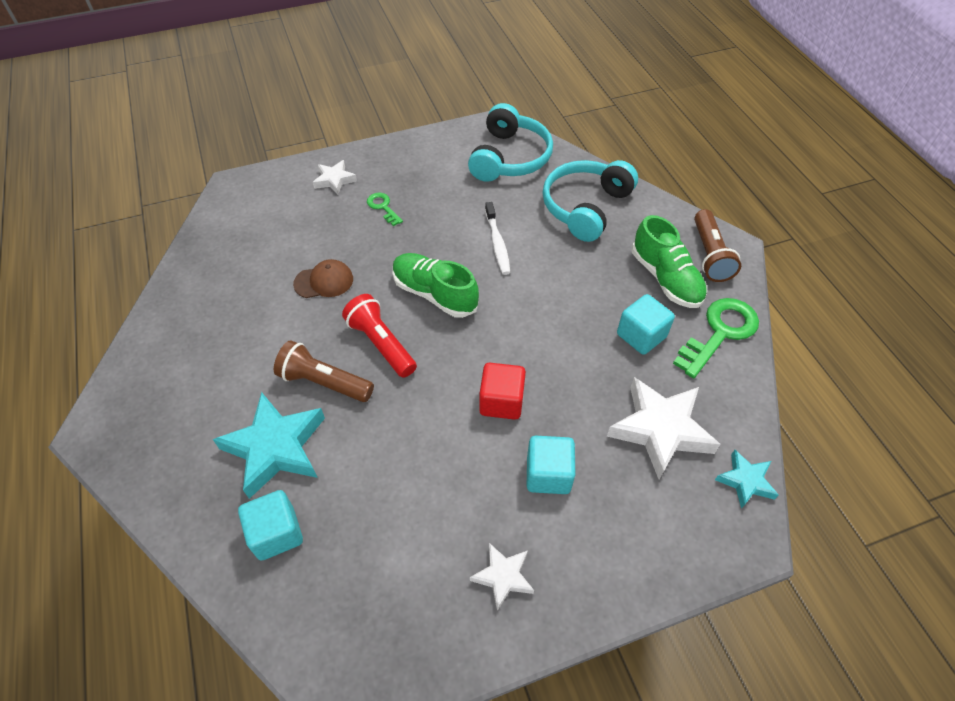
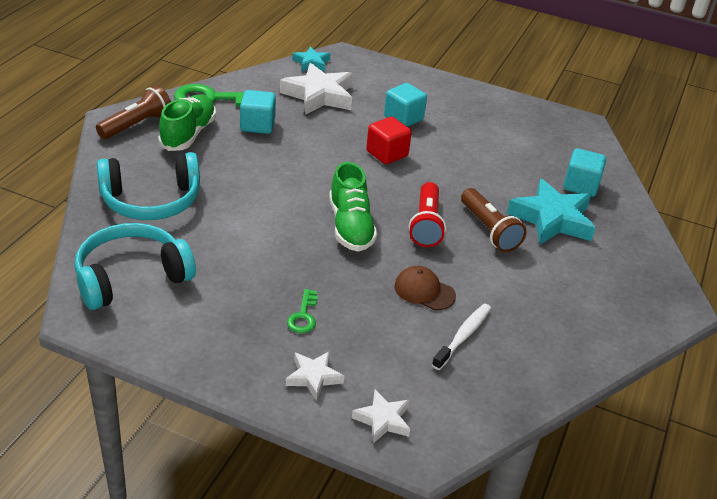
camera: 140 degrees left, 15 degrees down
white star [470,543,534,611] -> white star moved to [352,390,410,443]
white toothbrush [485,202,511,275] -> white toothbrush moved to [432,304,491,370]

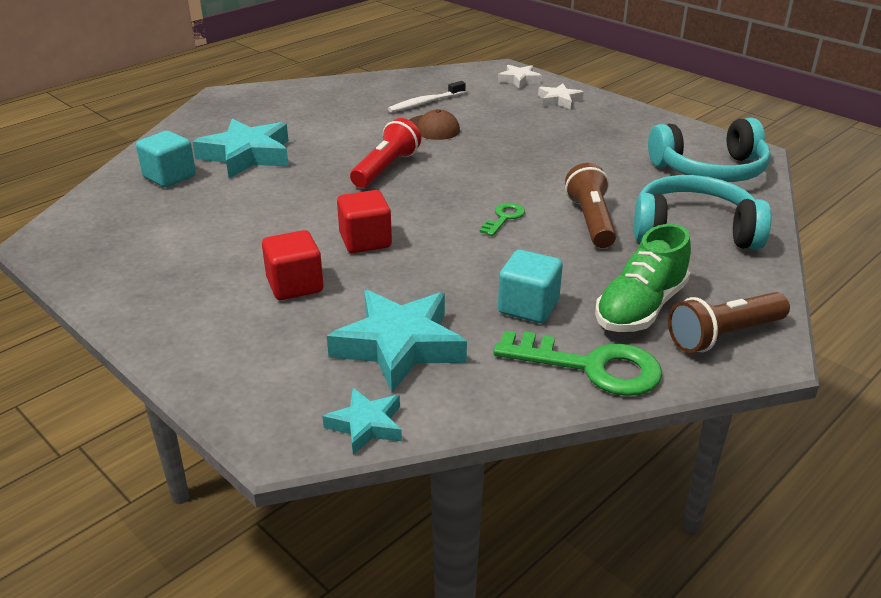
camera: 155 degrees left, 5 degrees down
white star [280,63,353,115] -> turquoise star [327,290,467,393]
green key [287,289,318,333] -> green key moved to [480,203,525,236]
green shoe [329,162,377,252] -> none
turquoise cube [384,83,427,127] -> red cube [262,230,323,300]
brown flashlight [461,188,526,252] -> brown flashlight moved to [565,163,616,248]

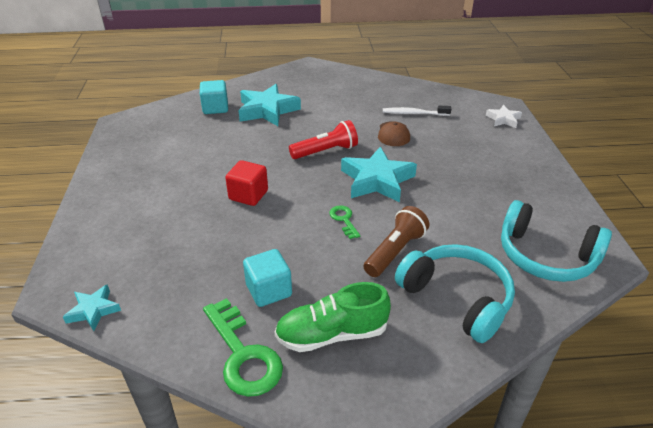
camera: 40 degrees right, 5 degrees up
red cube [262,230,323,300] -> none
turquoise star [327,290,467,393] -> turquoise star moved to [341,147,417,202]
green key [480,203,525,236] -> green key turned 90 degrees counterclockwise [329,205,360,239]
white star [538,83,584,109] -> none
brown flashlight [668,292,790,353] -> none

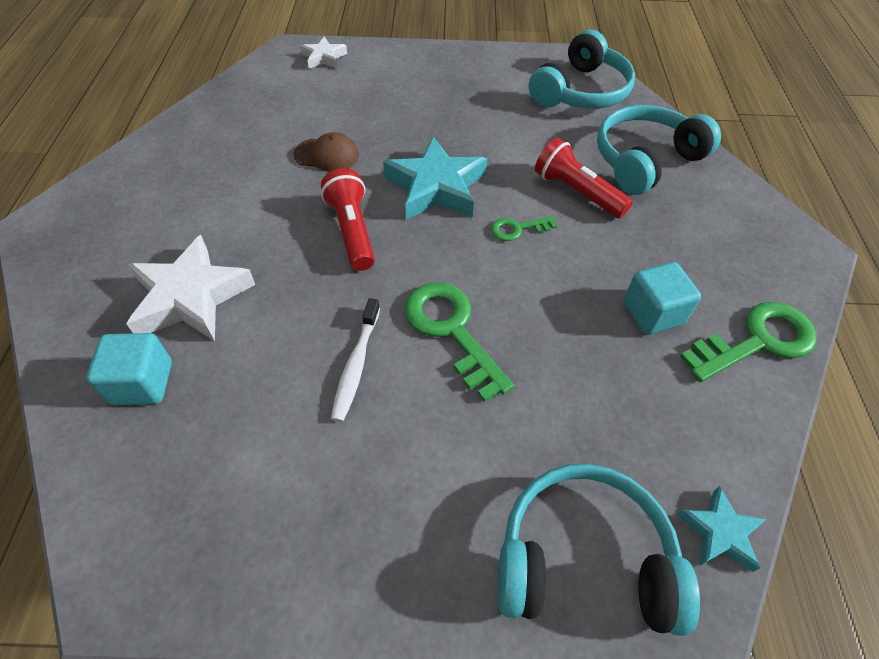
camera: 85 degrees left, 15 degrees up
red cube [225,160,268,206] -> green key [404,282,514,402]
turquoise star [238,84,301,126] -> white star [126,235,255,341]
green shoe [275,282,391,352] -> none
brown flashlight [364,206,429,277] -> red flashlight [535,138,633,218]
white toothbrush [383,106,451,116] -> white toothbrush moved to [331,298,380,422]
none -> turquoise headphones [498,464,700,636]

